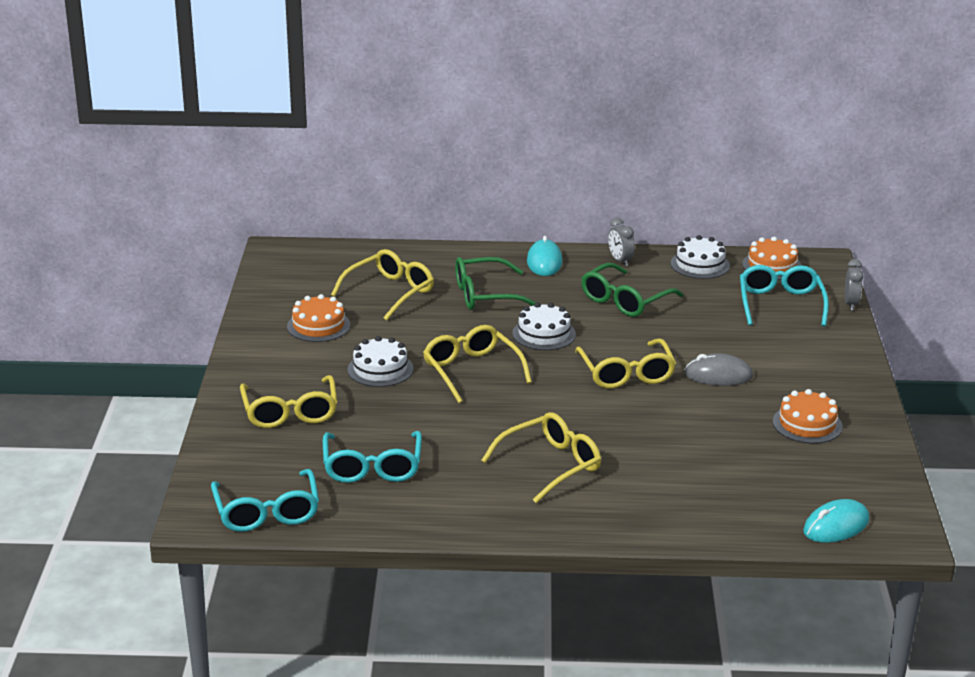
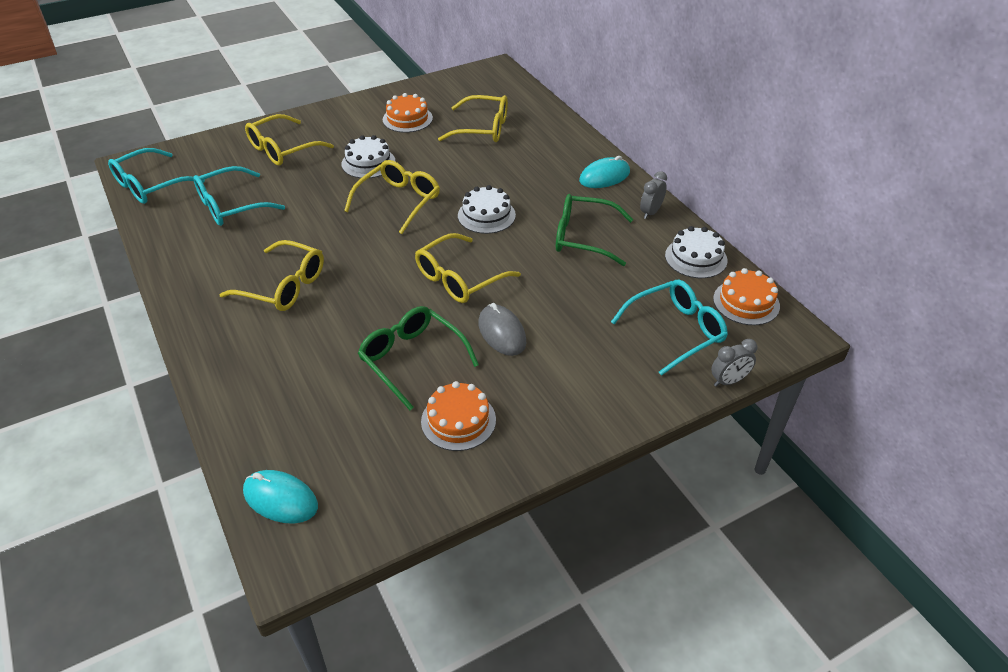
camera: 60 degrees right, 15 degrees up
green glasses [455,257,536,310] -> green glasses moved to [358,306,479,410]

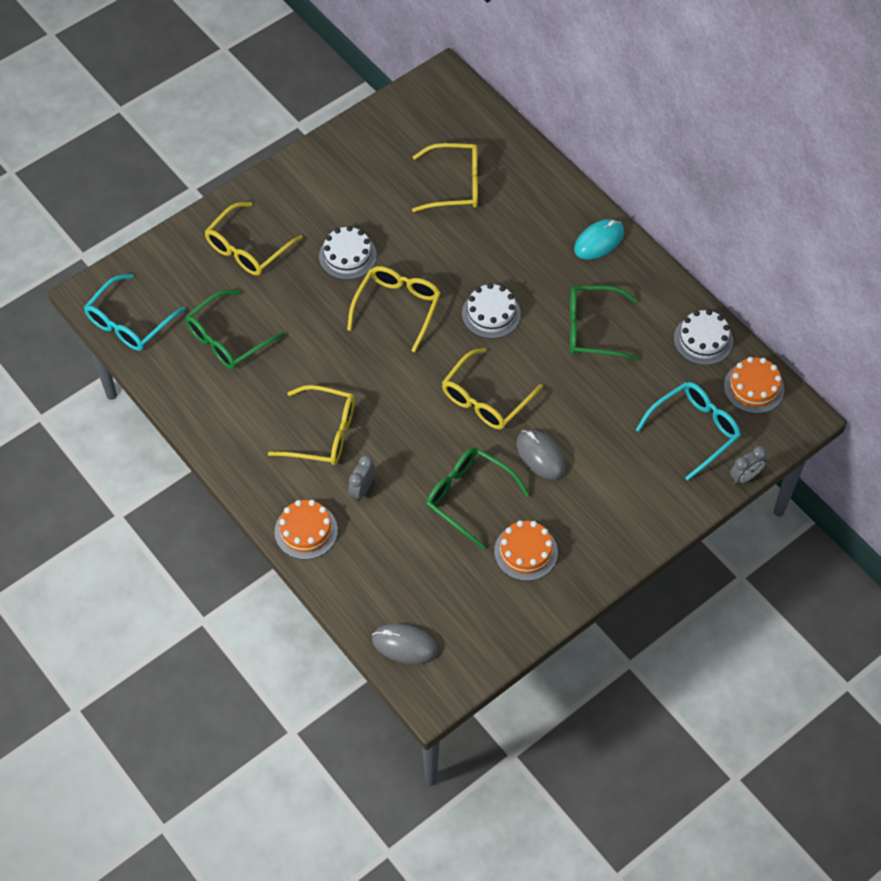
camera: 10 degrees left, 15 degrees up
turquoise glasses [193,166,285,226] -> green glasses [185,290,285,369]
turquoise mouse [243,470,318,524] -> grey mouse [372,624,438,664]
orange cake [383,93,433,133] -> orange cake moved to [275,500,338,559]
grey clock [640,171,667,219] -> grey clock moved to [348,455,375,501]

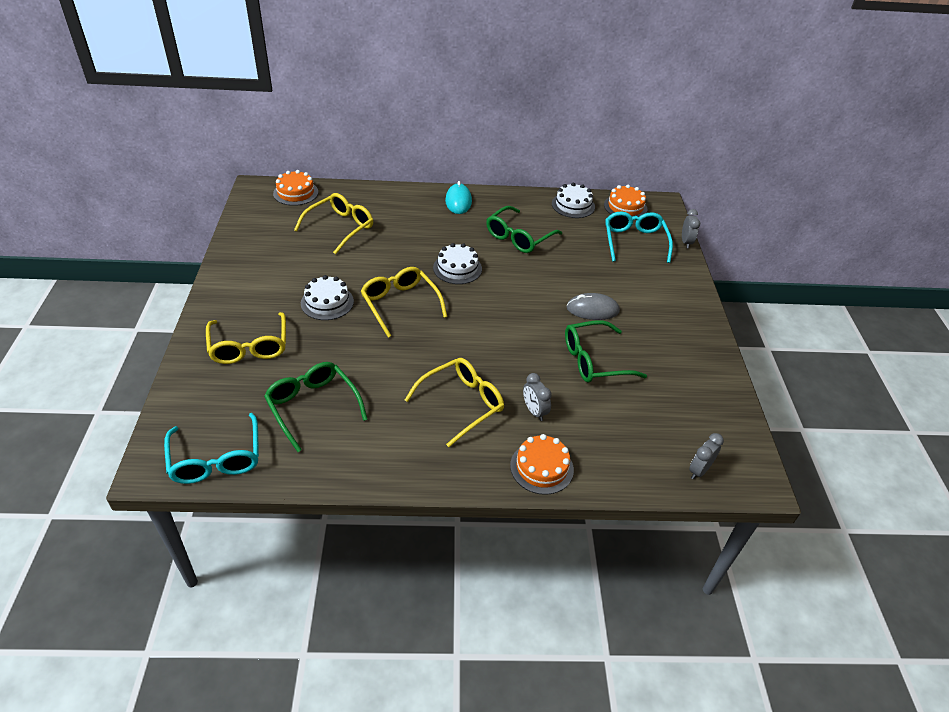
camera: 55 degrees left, 15 degrees down
green glasses [185,290,285,369] -> green glasses turned 150 degrees clockwise [264,362,368,452]
grey mouse [372,624,438,664] -> grey clock [689,433,724,480]
yellow glasses [442,348,543,430] -> none
orange cake [494,520,558,581] -> orange cake moved to [273,170,318,206]

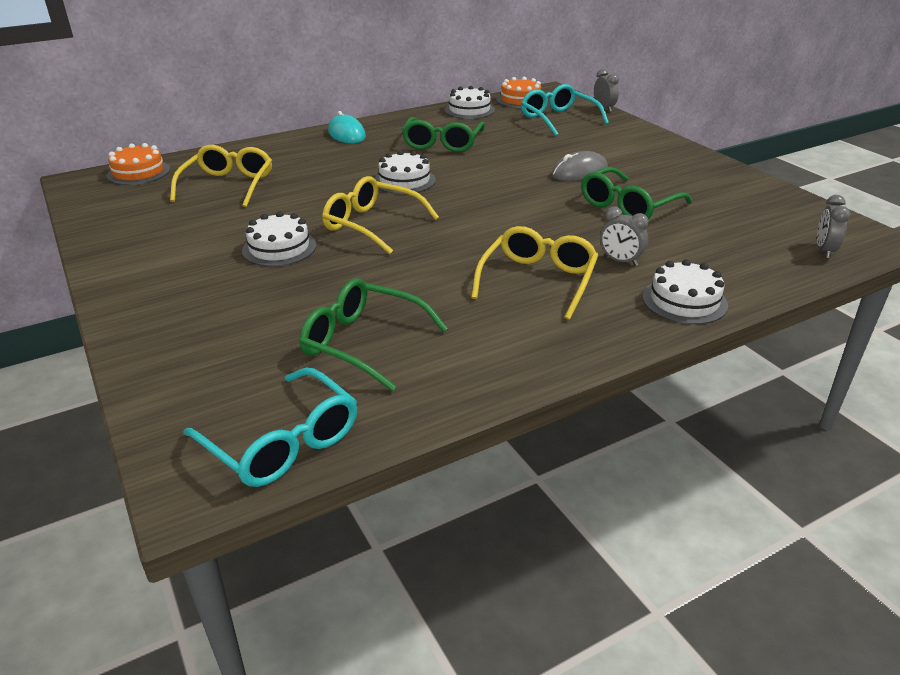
camera: 25 degrees left, 10 degrees down
yellow glasses [206,312,286,364] -> none
orange cake [510,434,574,495] -> white cake [642,259,728,325]

